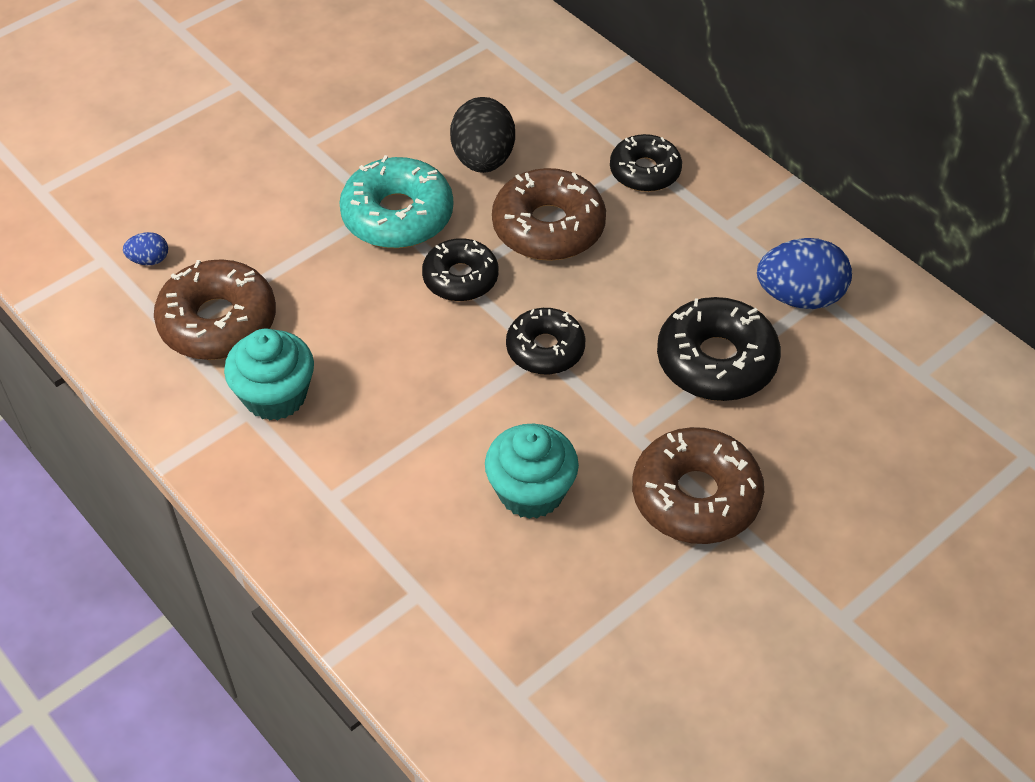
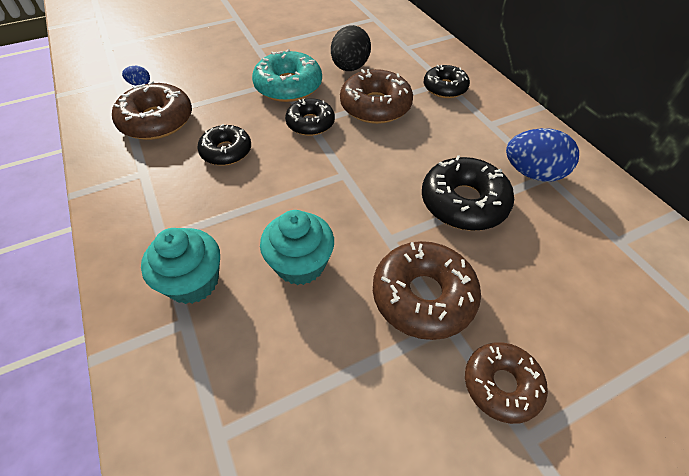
camera: 15 degrees right, 0 degrees up
turquoise cupcake [224,329,314,420] -> turquoise cupcake moved to [141,228,220,304]
black donut [506,308,585,375] -> black donut moved to [197,124,251,166]
none -> brown donut [465,342,548,424]

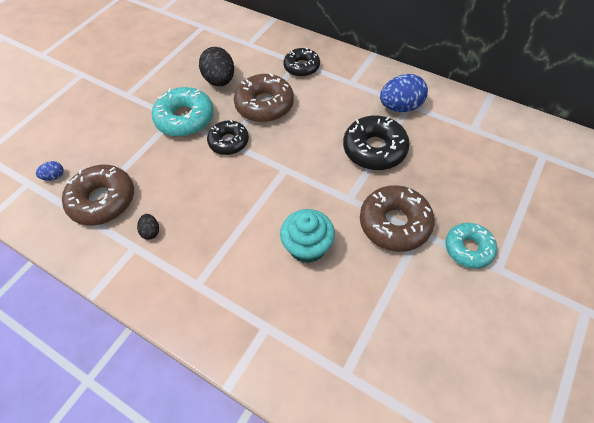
camera: 30 degrees left, 5 degrees up
turquoise cupcake [141,228,220,304] -> none
black donut [197,124,251,166] -> none
brown donut [465,342,548,424] -> turquoise donut [445,223,497,269]
none -> black egg [137,214,159,240]

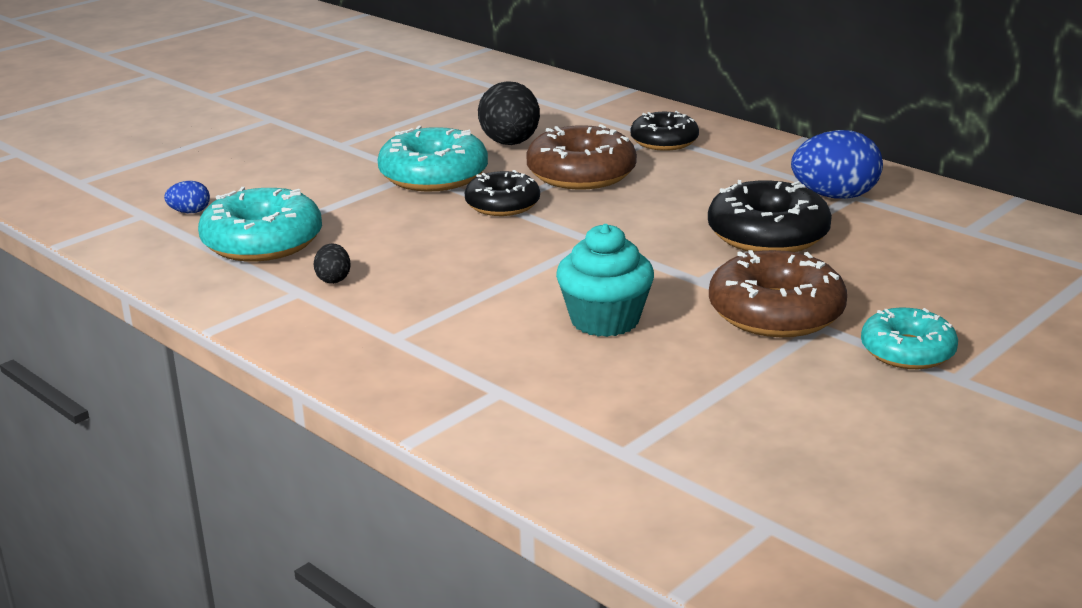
camera: 10 degrees right, 30 degrees down
brown donut [62,165,134,226] -> turquoise donut [198,187,322,262]

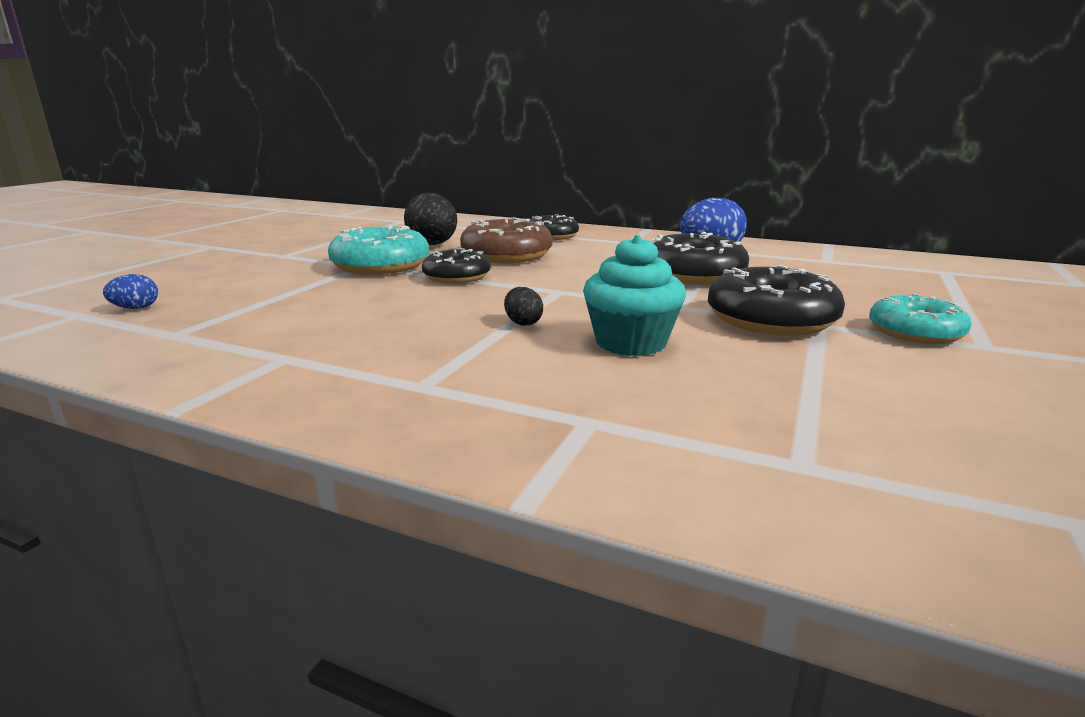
camera: 20 degrees left, 5 degrees down
turquoise donut [198,187,322,262] -> none
black egg [314,243,351,284] -> black egg moved to [504,287,543,326]
brown donut [709,250,847,337] -> black donut [708,265,845,336]

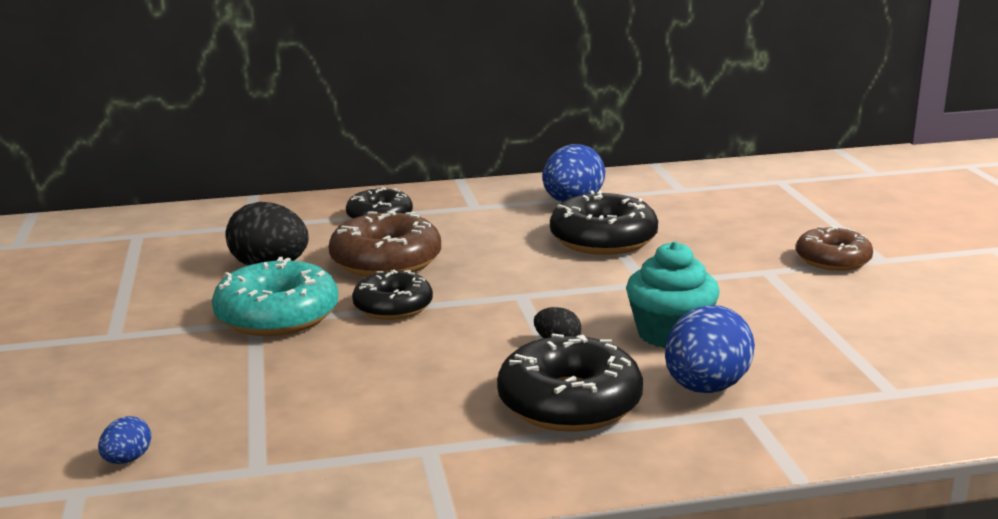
camera: 35 degrees left, 0 degrees up
black donut [708,265,845,336] -> black donut moved to [497,333,643,432]
turquoise donut [869,294,972,344] -> brown donut [796,226,873,271]
none -> blue egg [665,305,755,393]

